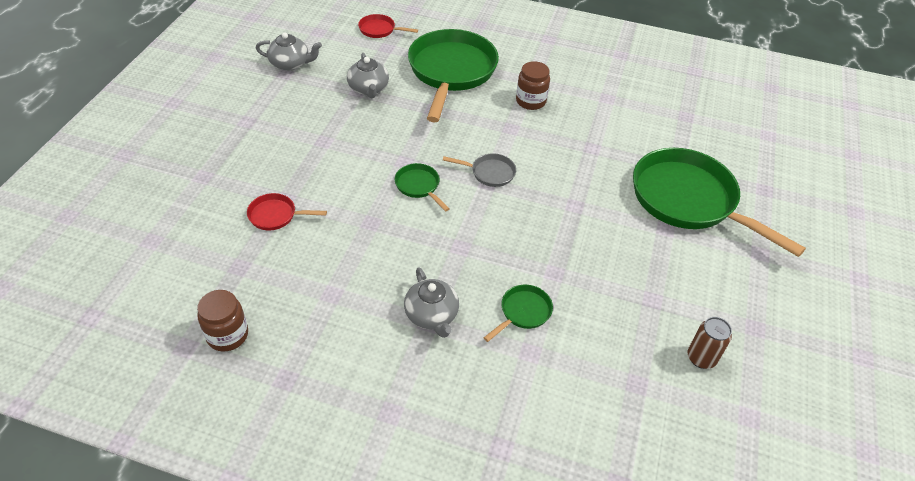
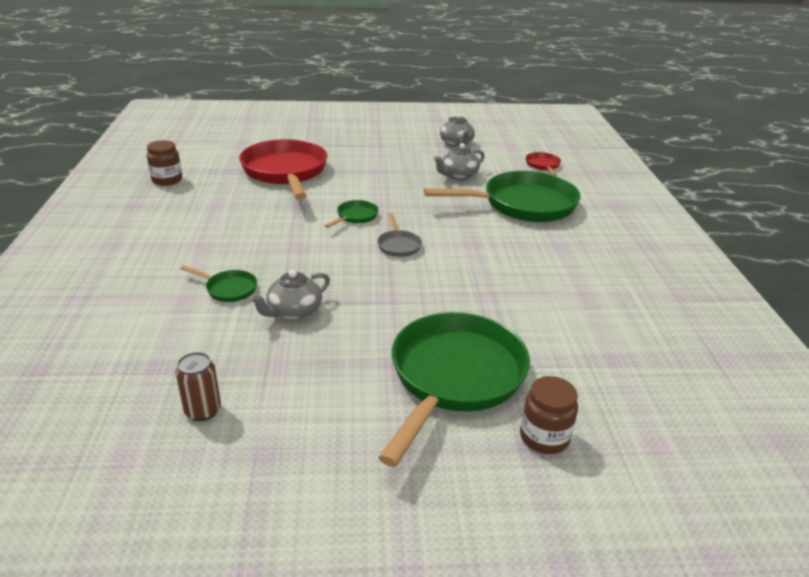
camera: 70 degrees right, 15 degrees down
red pan [247,193,327,230] -> red pan [239,139,328,200], size x2.36
grey teapot [404,268,459,338] -> grey teapot moved to [250,270,330,320]
brown jar [516,61,550,110] -> brown jar moved to [520,376,578,454]

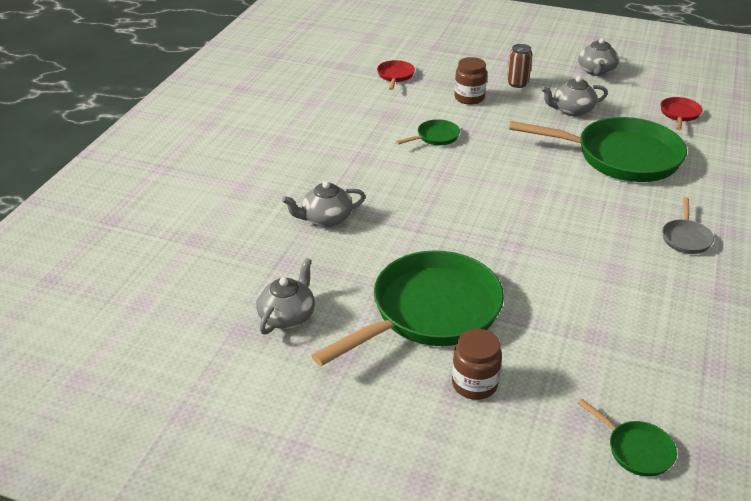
camera: 25 degrees right, 5 degrees up
brown jar [147,140,182,186] -> brown jar moved to [454,57,487,105]
brown can [175,352,221,421] -> brown can moved to [507,44,533,88]
green pan [180,265,257,302] -> green pan moved to [578,399,677,477]
red pan [239,139,328,200] -> red pan [377,60,415,90], size x0.42
grey pan [377,213,422,257] -> grey pan moved to [662,197,714,254]
none -> grey teapot [256,258,315,334]

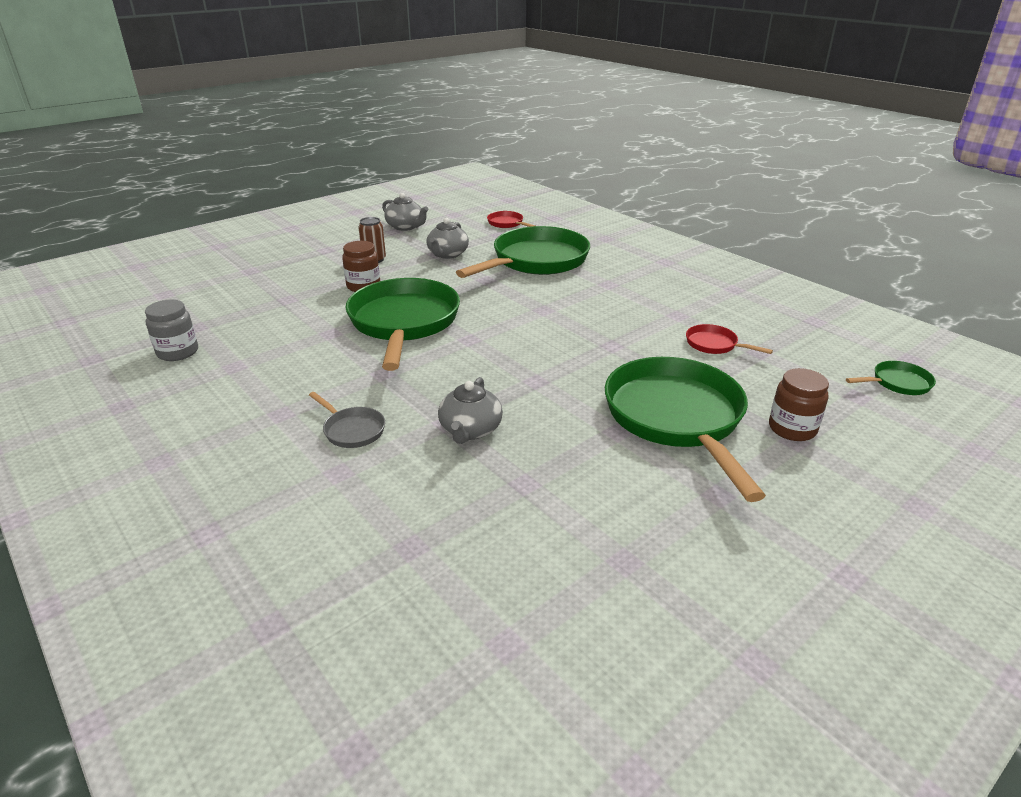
camera: 60 degrees left, 5 degrees down
grey teapot [256,258,315,334] -> none
red pan [377,60,415,90] -> red pan moved to [686,324,773,354]
green pan [396,119,460,145] -> green pan [346,278,460,371], size x2.36
grey pan [662,197,714,254] -> grey pan moved to [309,392,385,448]
none -> grey jar [145,300,198,361]

